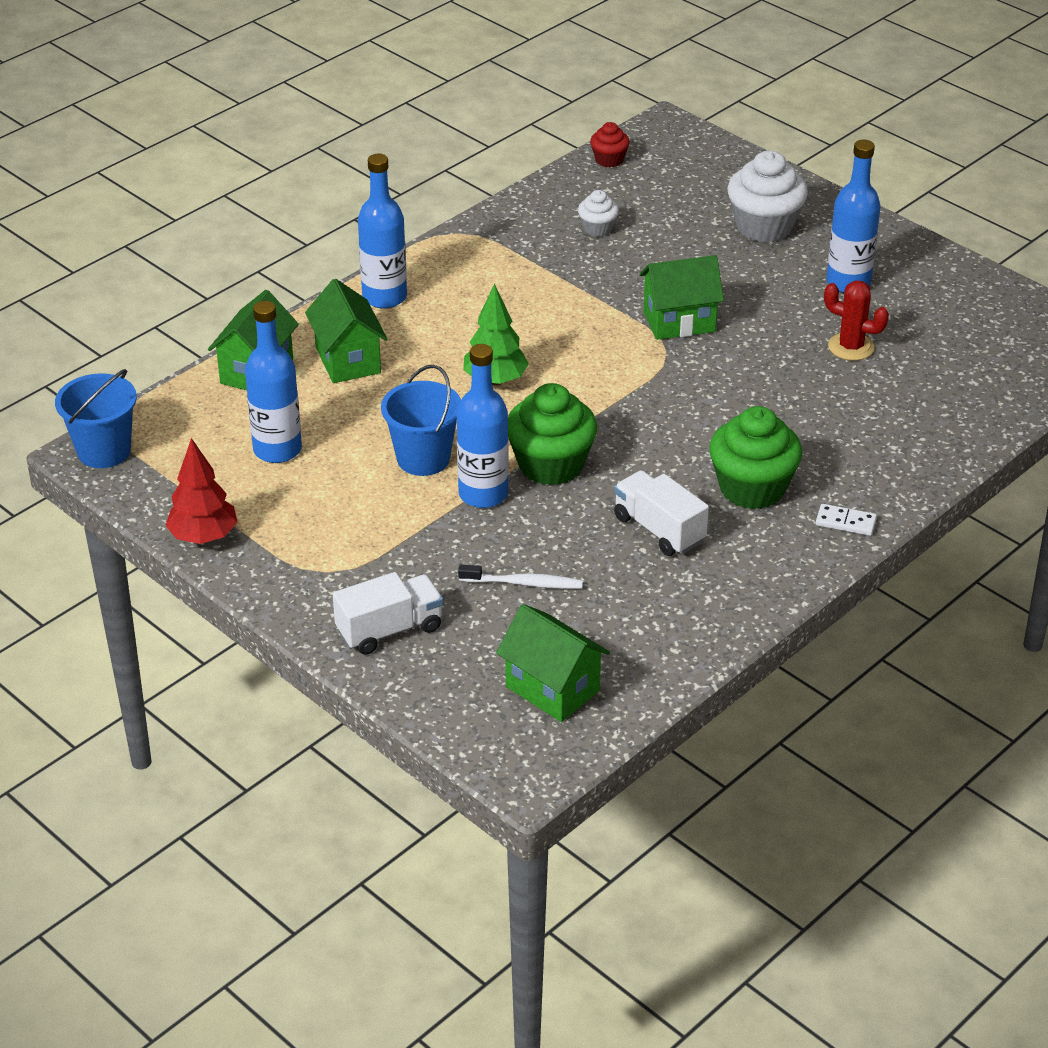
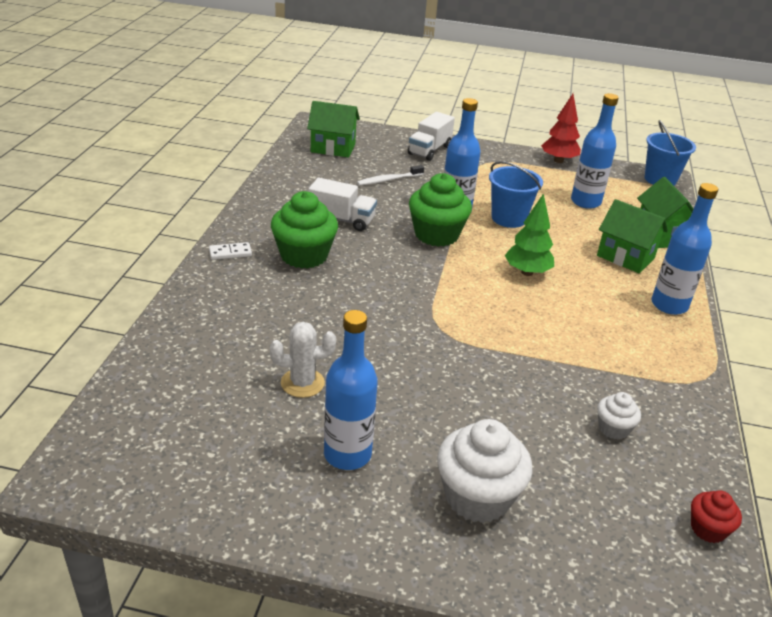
camera: 145 degrees right, 5 degrees down
green house [639,255,724,340] -> none
red cactus [824,281,889,361] -> white cactus [270,322,336,398]

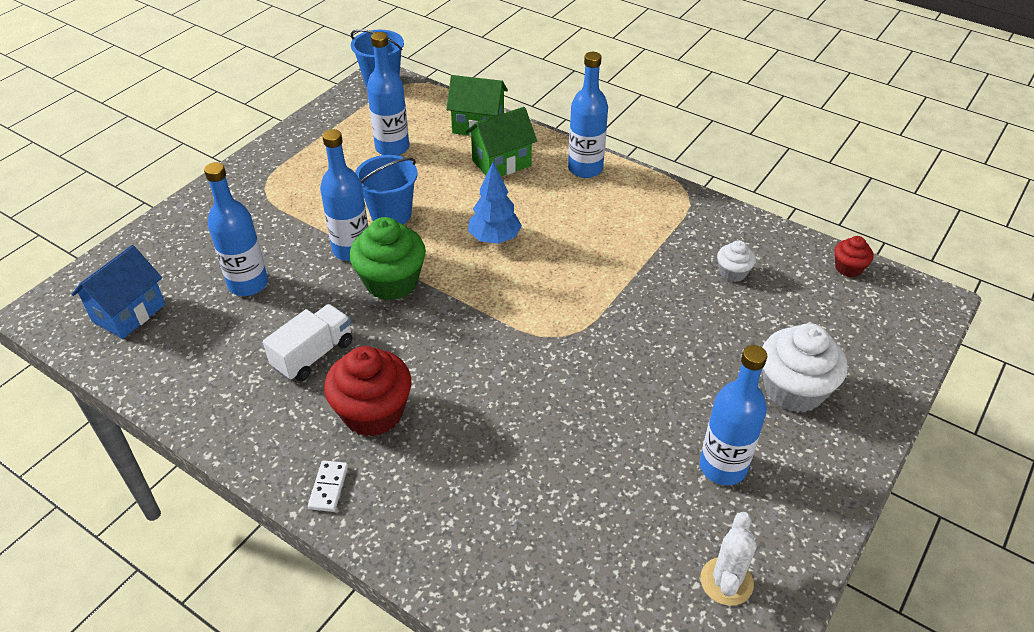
camera: 65 degrees left, 10 degrees up
white cactus [270,322,336,398] -> white cactus moved to [700,512,756,606]
green cupcake [271,191,338,269] -> red cupcake [324,346,412,437]
green house [307,101,360,157] -> blue house [71,245,165,339]
white toothbrush [357,165,424,186] -> blue bottle [204,162,268,296]
white truck [408,112,455,161] -> none
green tree [505,193,554,276] -> blue tree [468,162,522,244]
red tree [541,94,581,163] -> none

